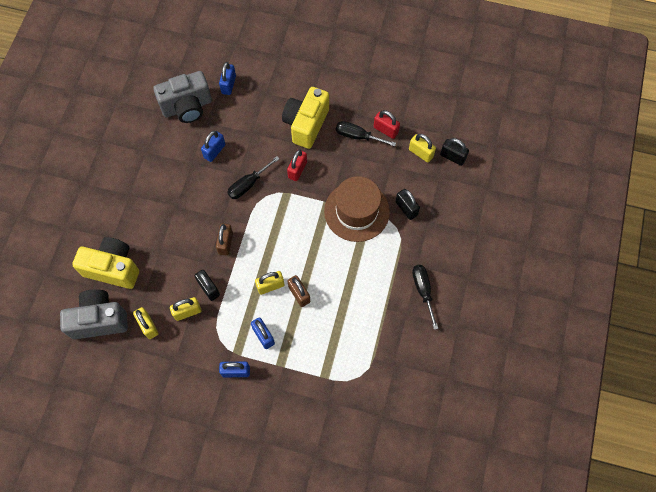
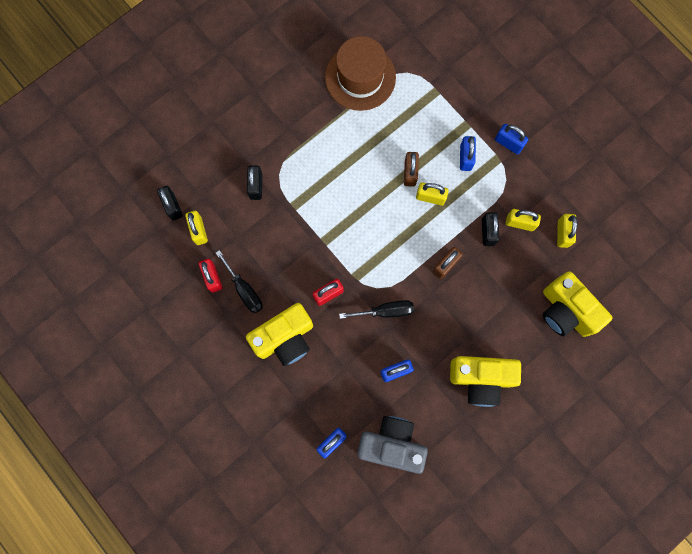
camera: 145 degrees left, 10 degrees up
grey camera [60,289,128,339] -> none
brown hat [324,176,390,242] -> brown hat moved to [325,36,396,111]
black screwdriver [412,265,438,330] -> none
none -> yellow camera [450,356,521,407]

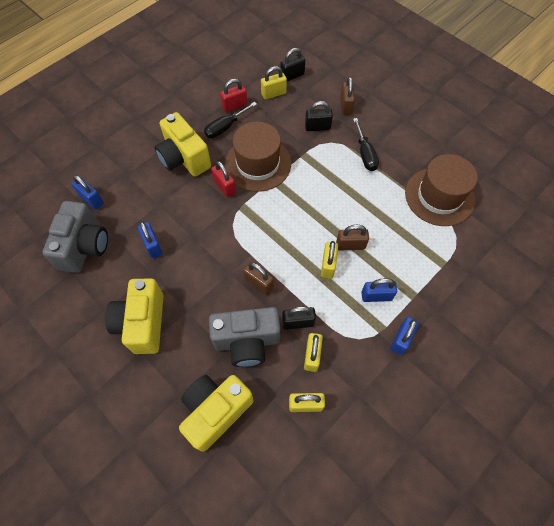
camera: 85 degrees right, 15 degrees down
black screwdriver [339,300,414,319] -> black screwdriver moved to [353,118,379,171]
none -> grey camera [209,307,280,367]
none -> brown hat [225,122,291,192]
none -> brown padlock [340,77,355,115]

